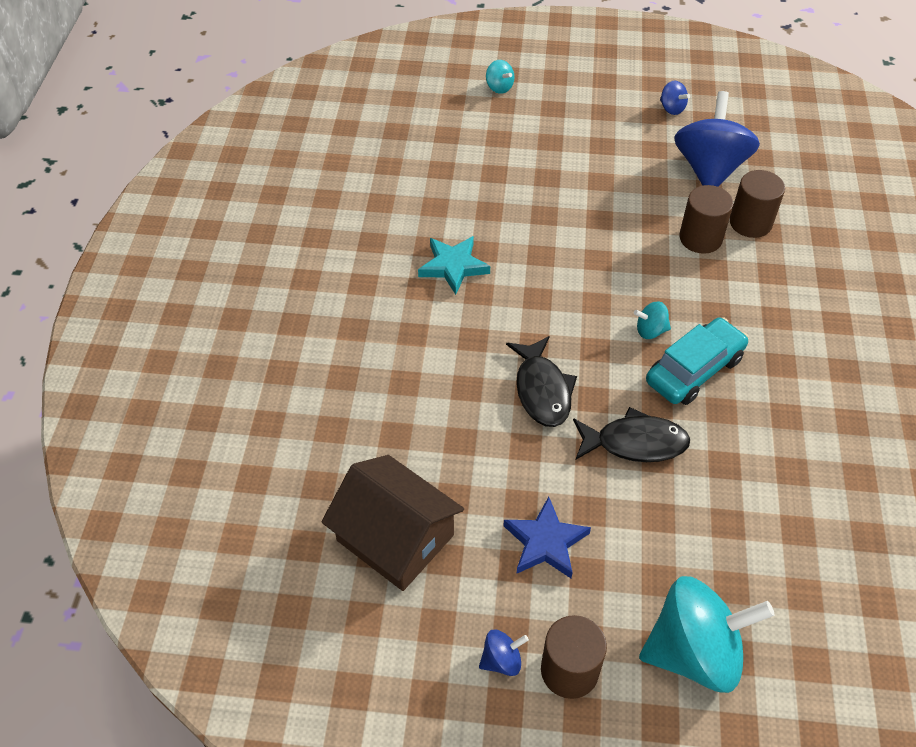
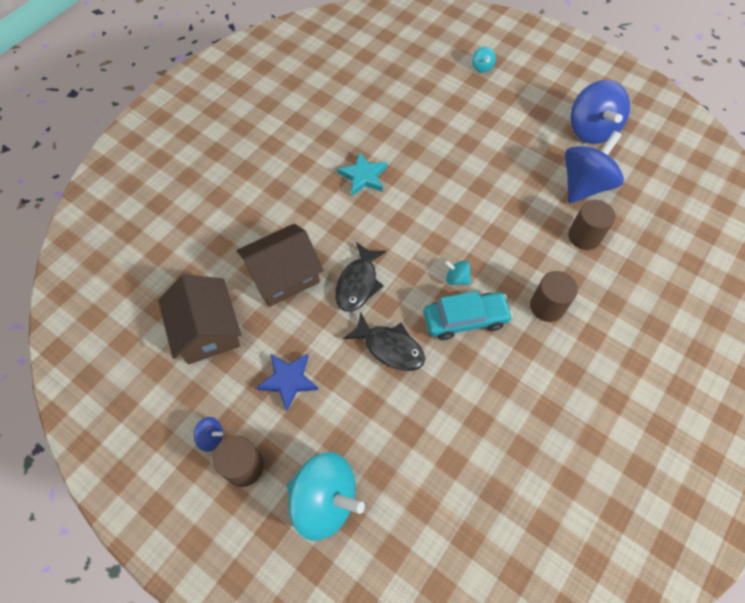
camera: 30 degrees right, 10 degrees up
blue spinning top [660,80,690,115] -> blue spinning top [570,80,630,144], size x2.34
brown cylinder [679,185,733,254] -> brown cylinder moved to [530,271,578,322]
none -> brown house [236,224,323,307]

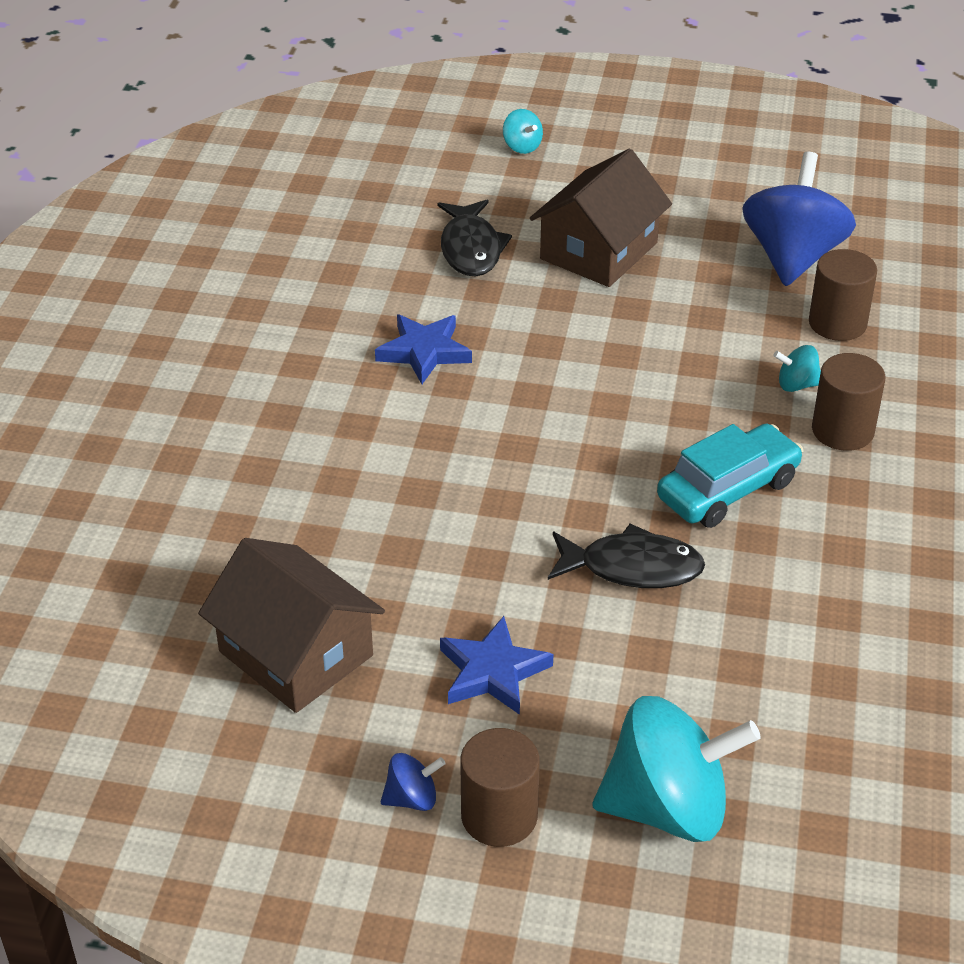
camera: 25 degrees left, 20 degrees down
brown house [236,224,323,307] -> brown house moved to [530,149,672,287]
black fish [335,242,386,312] -> black fish moved to [438,200,512,276]
turquoise star [337,151,387,196] -> blue star [375,314,472,384]
turquoise spinning top [445,260,471,285] -> turquoise spinning top moved to [773,345,821,392]
blue spinning top [570,80,630,144] -> none

